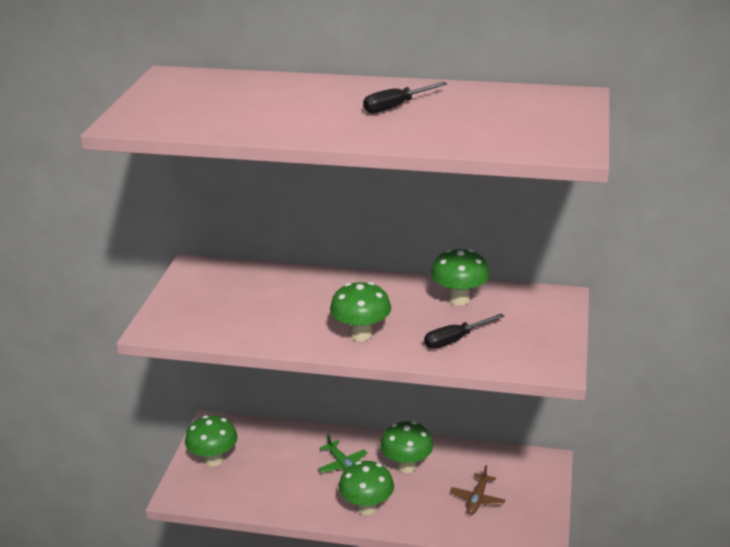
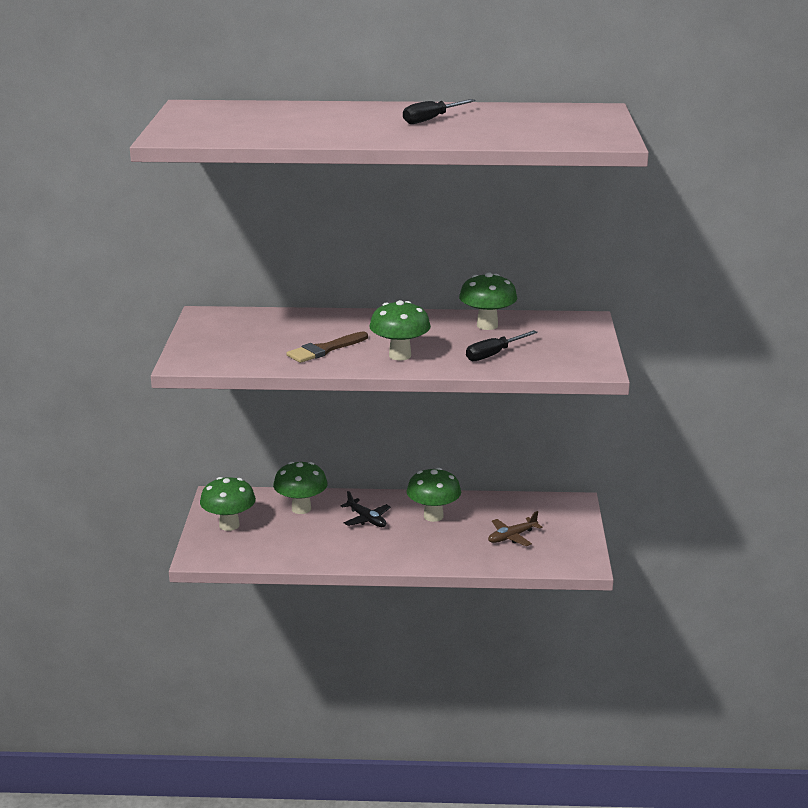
camera: 10 degrees left, 5 degrees down
green plane [318,434,367,473] -> black plane [340,491,391,527]
green mushroom [339,461,394,515] -> green mushroom moved to [273,462,328,514]
brown plane [450,465,505,515] -> brown plane turned 45 degrees clockwise [488,511,543,546]
none -> brown brush [286,331,368,363]

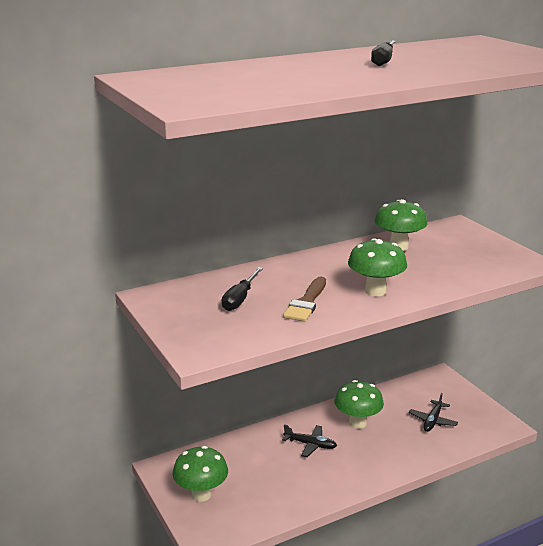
camera: 30 degrees left, 0 degrees up
green mushroom [273,462,328,514] -> none
black screwdriver [466,330,538,361] -> black screwdriver moved to [222,267,263,311]
brown plane [488,511,543,546] -> black plane [409,393,458,432]

